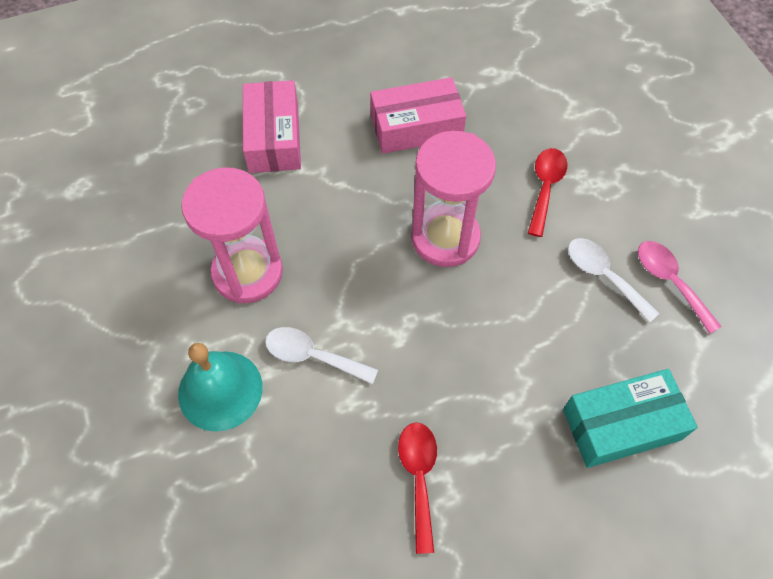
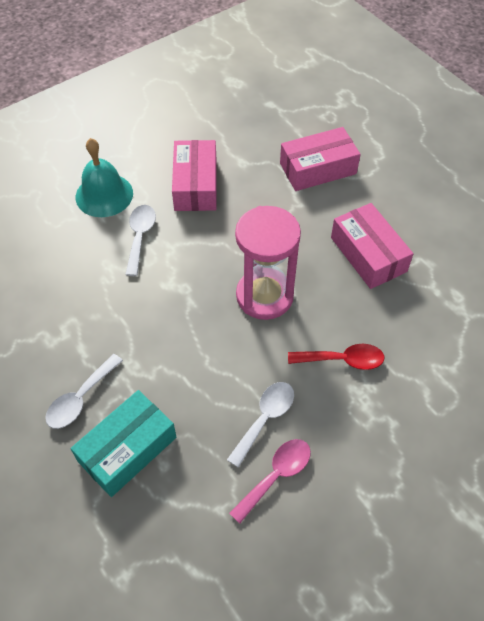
camera: 75 degrees right, 5 degrees down
pink hourglass [181,167,283,304] -> pink box [172,140,217,211]
red spoon [398,422,437,554] -> none
turquoise box [563,369,698,468] -> turquoise box turned 75 degrees clockwise [71,390,176,497]
none -> white spoon [45,354,123,429]

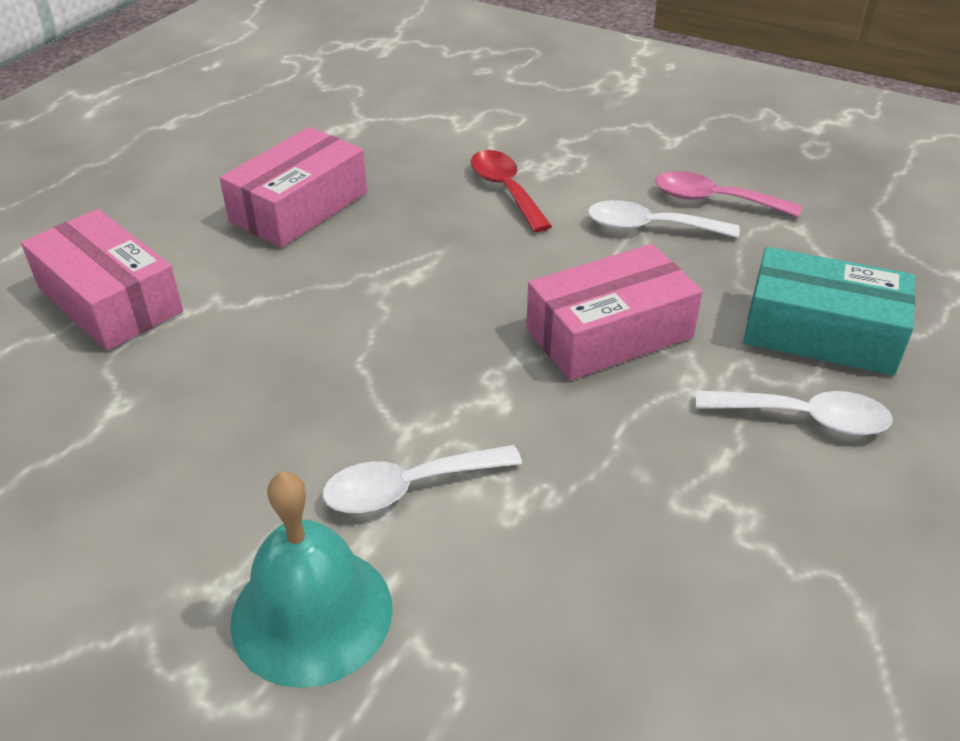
camera: 115 degrees left, 15 degrees down
pink box [172,140,217,211] -> pink box moved to [526,244,703,380]
pink hourglass [235,206,301,320] -> none

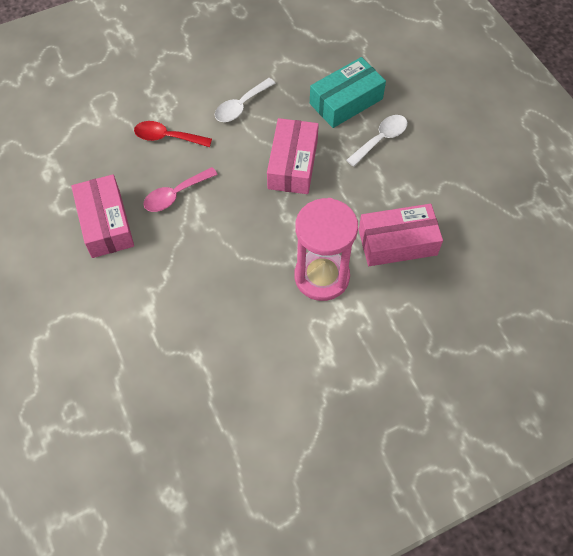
camera: 55 degrees left, 20 degrees up
pink box [21,209,183,351] -> pink box moved to [359,204,443,266]
turquoise bell [230,471,393,688] -> none
white spoon [322,445,522,513] -> pink hourglass [295,198,358,301]
pink spoon [656,171,802,218] -> pink spoon moved to [144,167,218,212]

